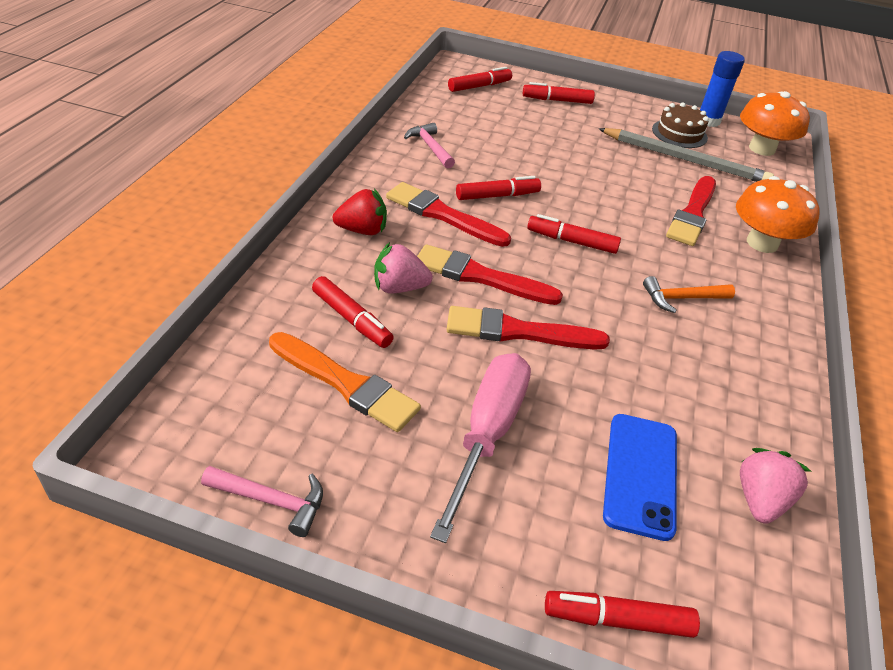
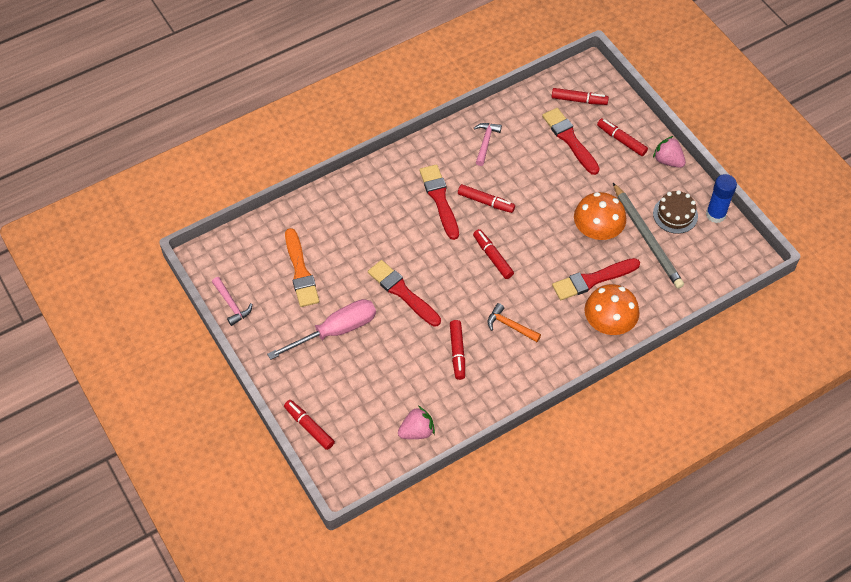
camera: 45 degrees right, 15 degrees up
red marker [312,276,394,348] -> red marker moved to [450,320,465,380]
red strawberry [332,189,387,235] -> none
pink strawberry [374,242,433,293] -> pink strawberry moved to [653,136,686,168]
red brush [417,244,563,305] -> red brush moved to [542,108,600,175]
blue phone [603,414,677,541] -> none
orange mushroom [740,91,810,156] -> orange mushroom moved to [574,192,627,240]

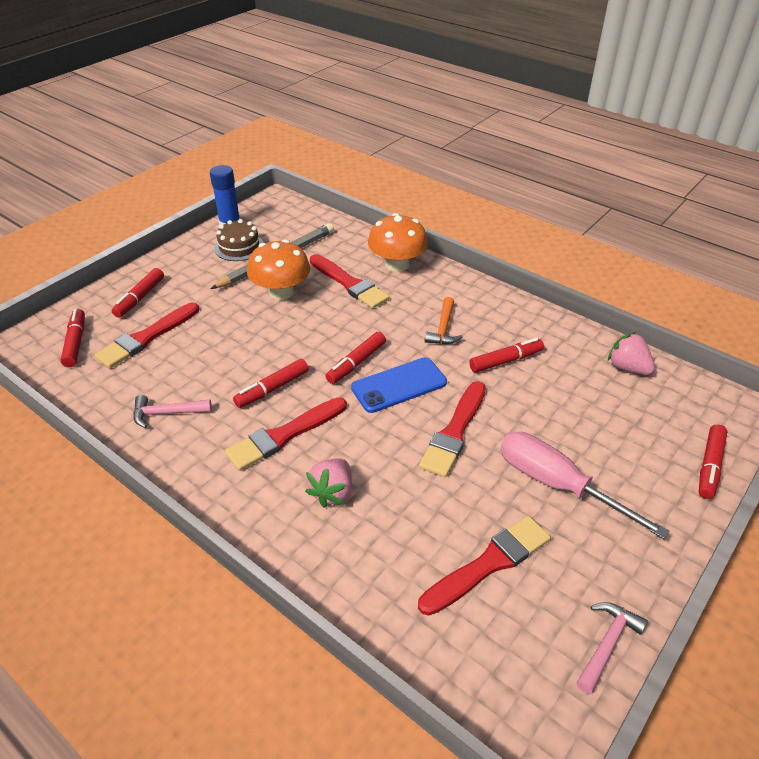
camera: 110 degrees left, 15 degrees down
orange brush [285,228,319,307] -> red brush [418,516,551,616]
red marker [458,184,515,213] -> red marker turned 135 degrees counterclockwise [233,359,309,408]
pink strawberry [653,136,686,168] -> pink strawberry moved to [305,458,352,508]
none -> blue phone [351,357,447,413]

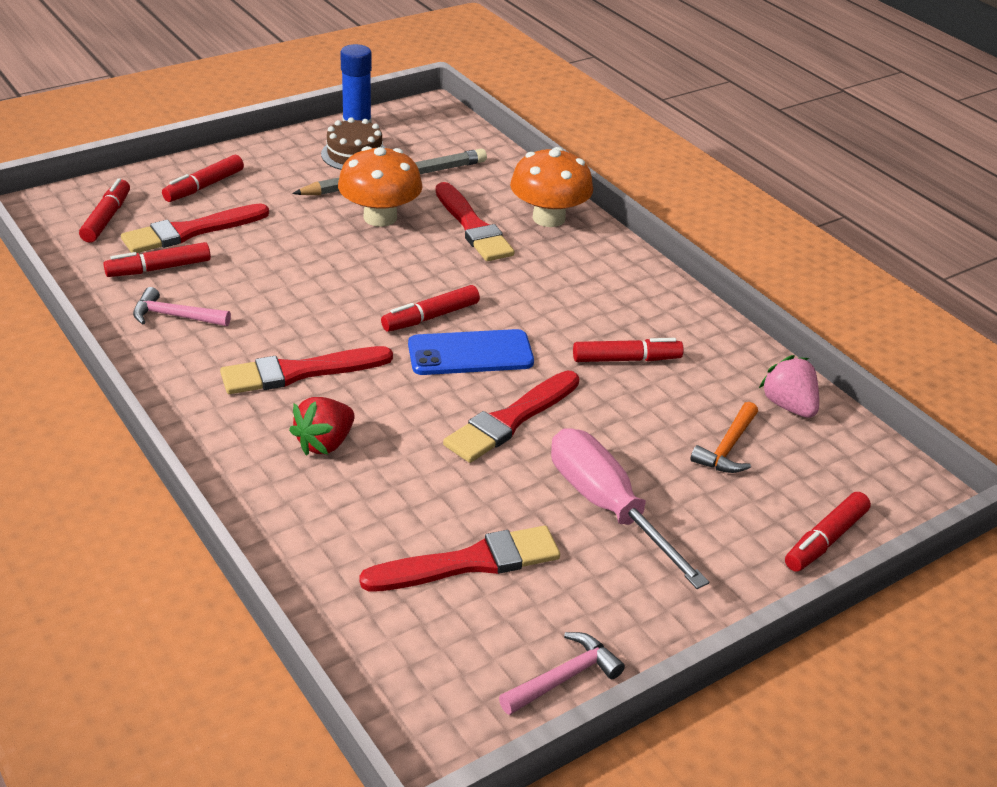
camera: 15 degrees right, 5 degrees down
red marker [233,359,309,408] -> red marker moved to [103,242,211,277]
pink strawberry [305,458,352,508] -> red strawberry [289,397,355,456]
orange hammer [425,297,463,344] -> orange hammer moved to [690,402,758,473]

